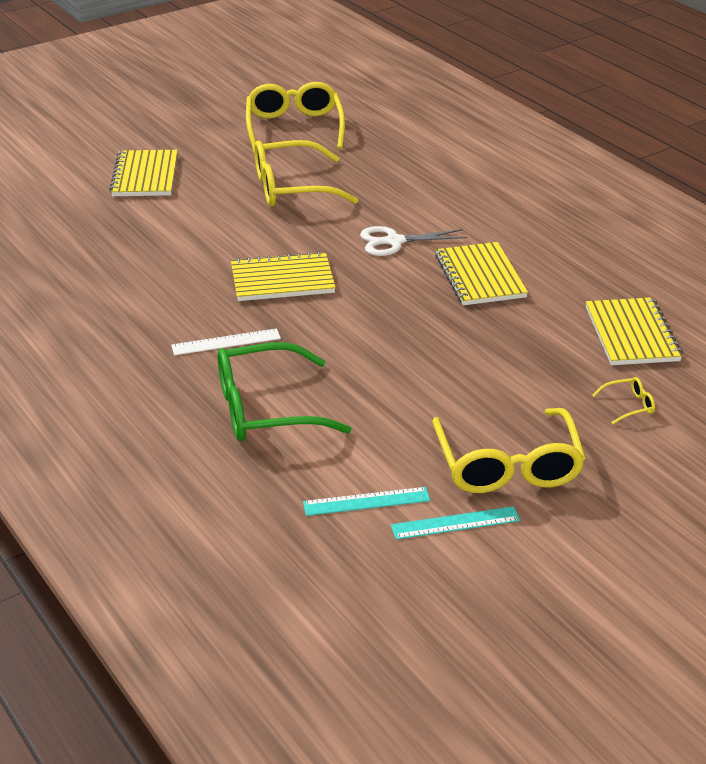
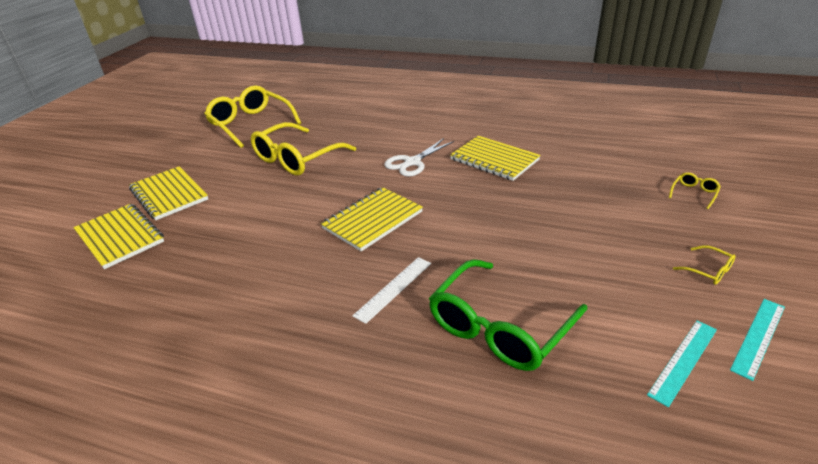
camera: 35 degrees left, 0 degrees up
yellow glasses [432,408,586,493] -> yellow glasses [673,245,736,285], size x0.41
yellow notebook [586,297,683,365] -> yellow notebook moved to [73,204,164,269]

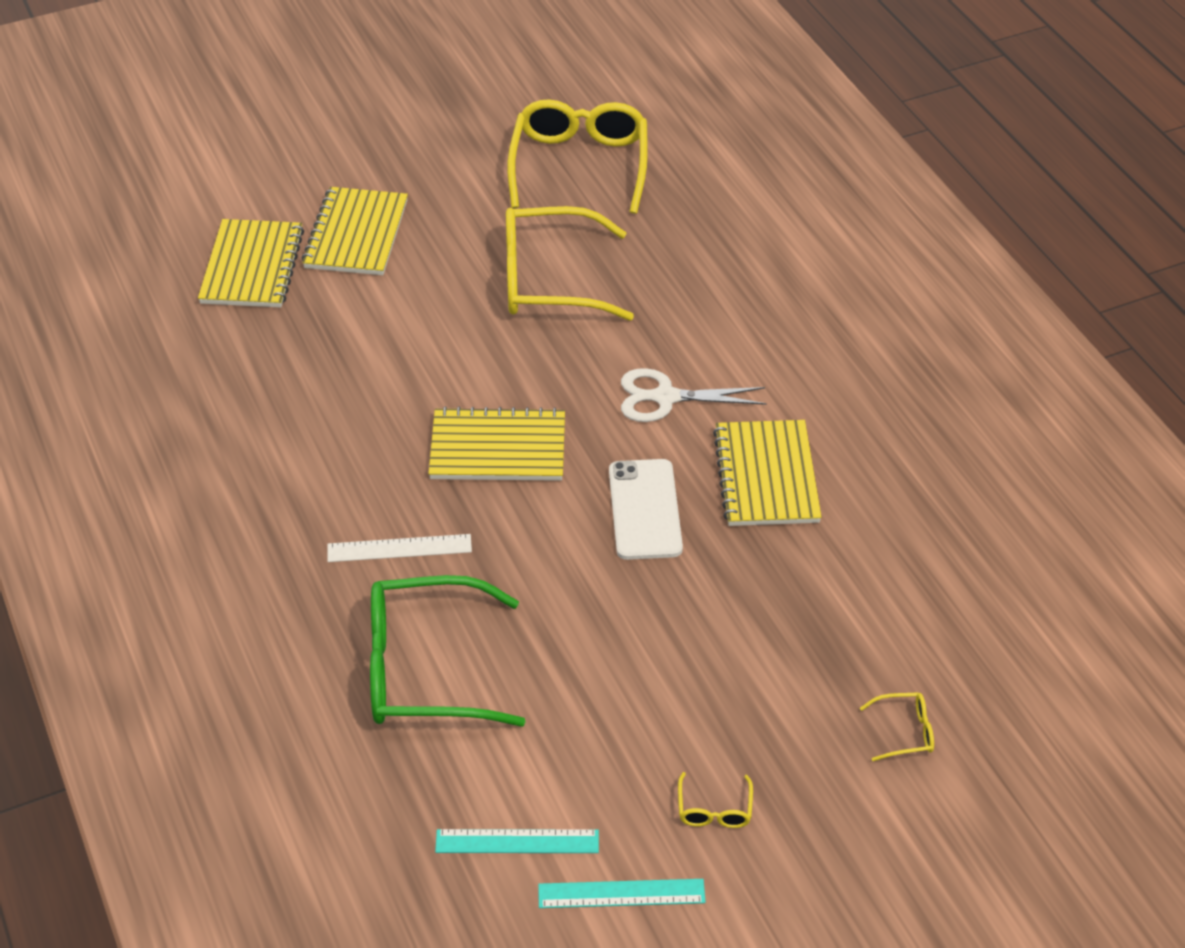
camera: 45 degrees right, 10 degrees up
none -> white phone [609,459,683,560]

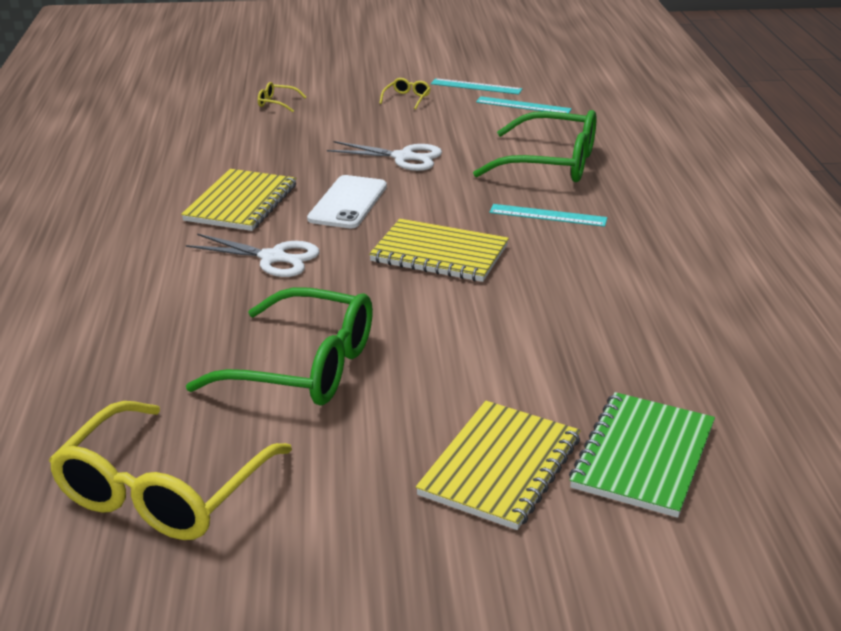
camera: 160 degrees left, 15 degrees down
yellow notebook [198,219,304,308] -> green notebook [569,392,715,518]
white ruler [327,534,472,562] -> turquoise ruler [489,204,607,227]
yellow glasses [506,206,634,321] -> green glasses [186,287,373,406]
none -> white scissors [327,141,442,171]

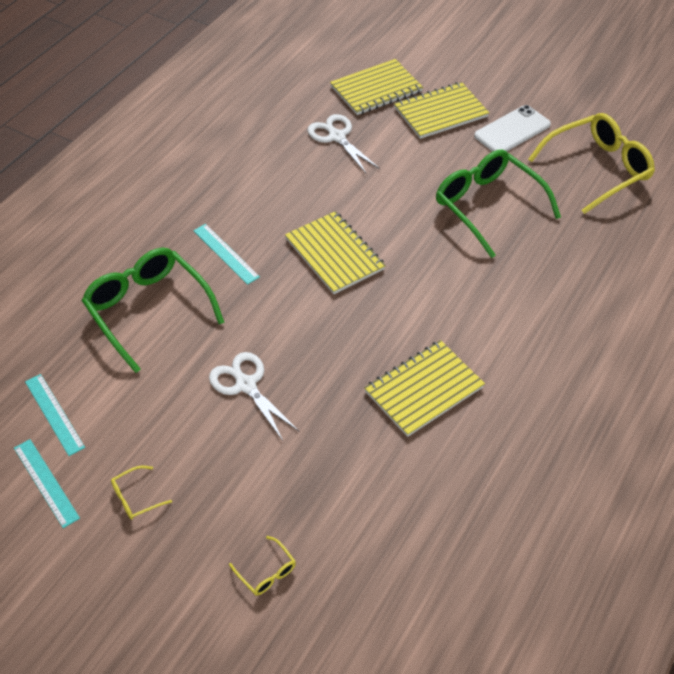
camera: 145 degrees left, 20 degrees up
white scissors [186,234,319,277] -> white scissors moved to [307,114,380,174]
white phone [307,175,387,228] -> white phone moved to [474,105,551,152]
green notebook [569,392,715,518] -> yellow notebook [330,59,423,115]

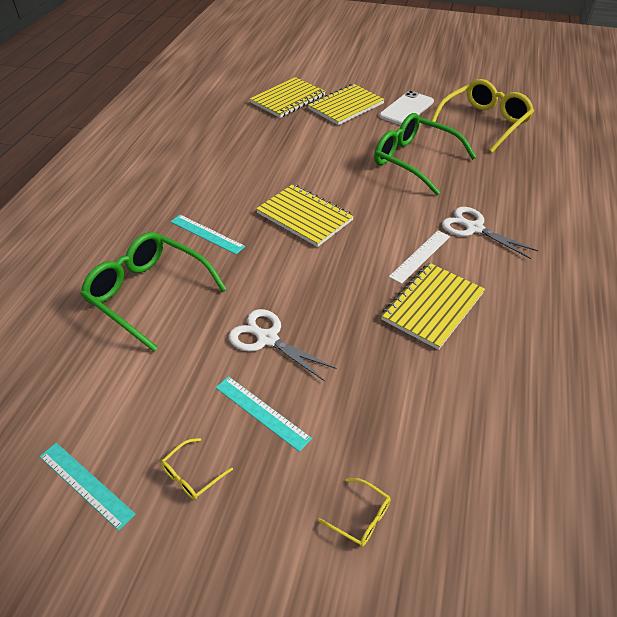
camera: 15 degrees left, 5 degrees down
turquoise ruler [25,374,85,456] -> turquoise ruler moved to [216,376,312,452]
white scissors [307,114,380,174] -> white scissors moved to [442,207,538,259]
none -> white ruler [389,231,450,284]

